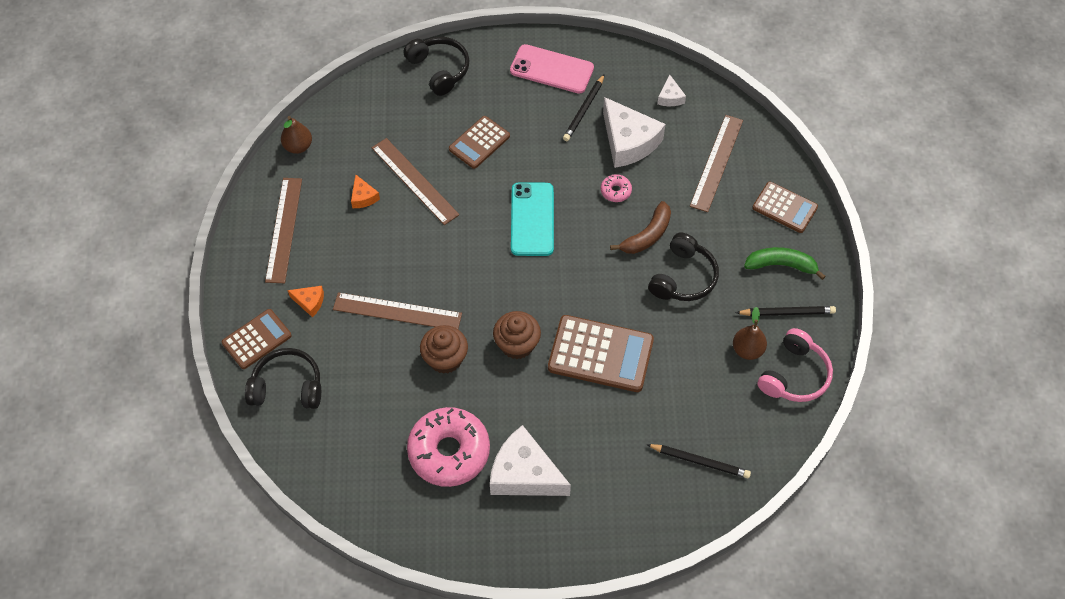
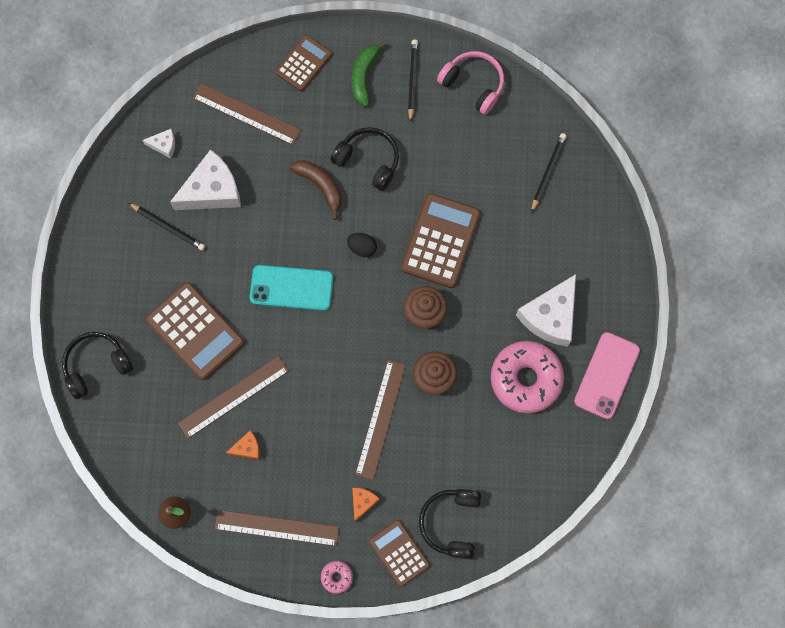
camera: 85 degrees left, 15 degrees up
brown calculator [449,116,510,169] -> brown calculator [146,282,244,380], size x1.60
pink phone [510,44,594,94] -> pink phone moved to [574,332,640,419]
pink donut [601,174,632,202] -> pink donut moved to [321,561,353,594]
brown pear [733,307,767,360] -> none
none -> black egg [347,233,377,257]

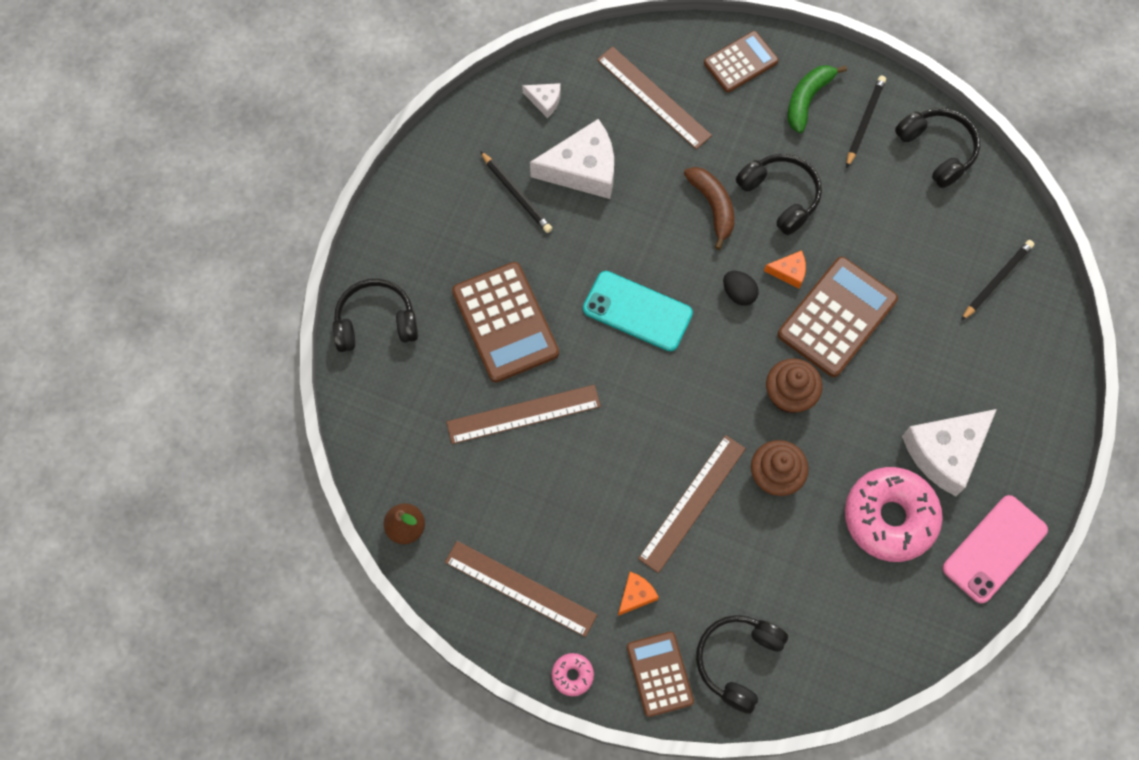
camera: 20 degrees right, 5 degrees down
orange cheese [226,431,260,460] -> orange cheese moved to [764,250,806,289]
pink headphones [437,51,504,115] -> black headphones [895,108,980,188]

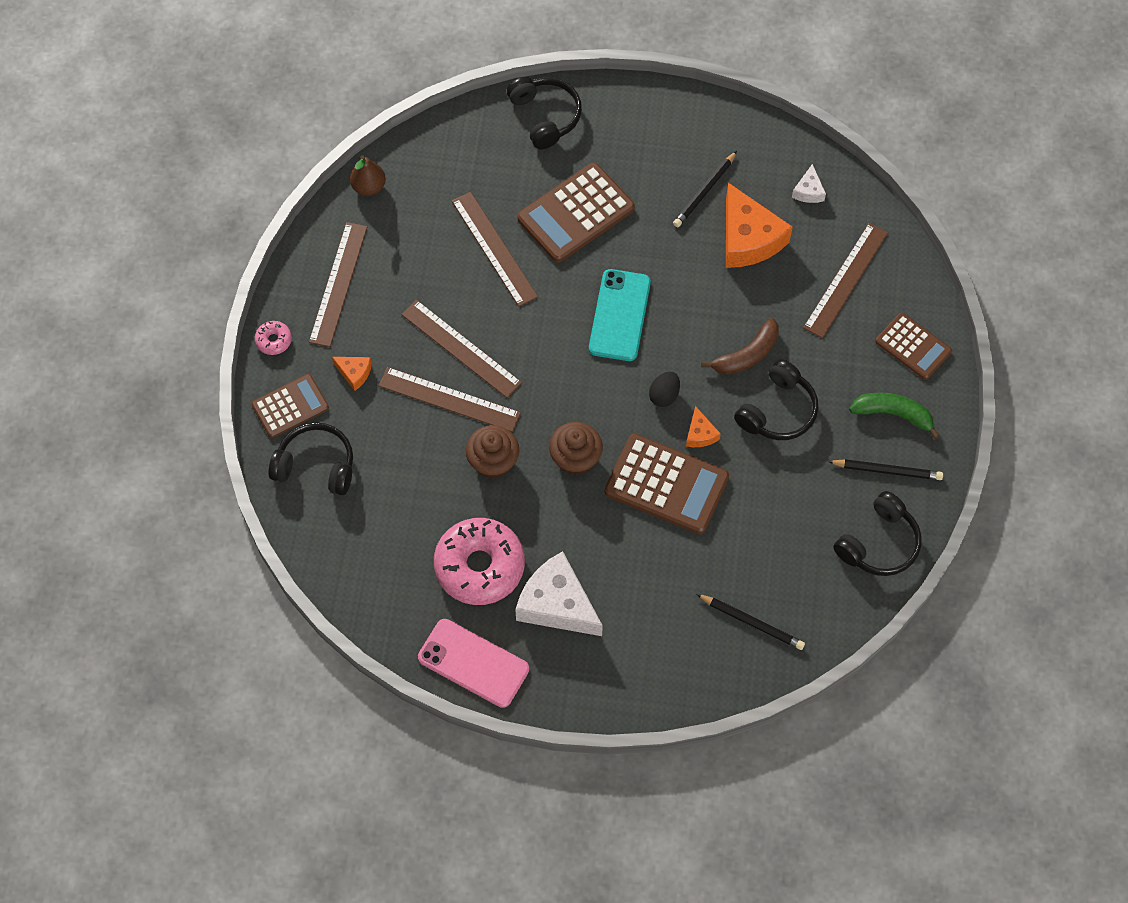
camera: 75 degrees right, 5 degrees down
white cheese [530,119,614,199] -> orange cheese [726,183,793,268]
none -> brown ruler [401,300,522,398]

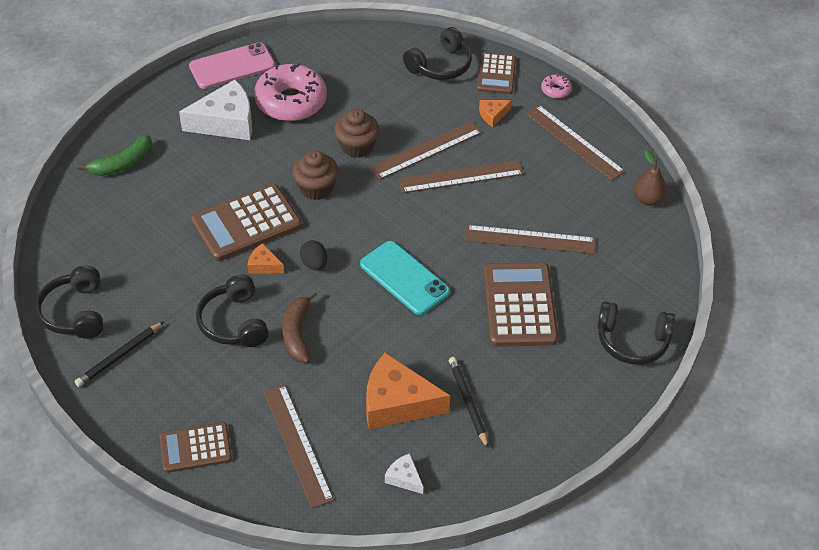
camera: 125 degrees right, 15 degrees down
black pencil [697,594,805,650] -> none
green banana [849,392,940,439] -> green banana moved to [77,135,152,176]

